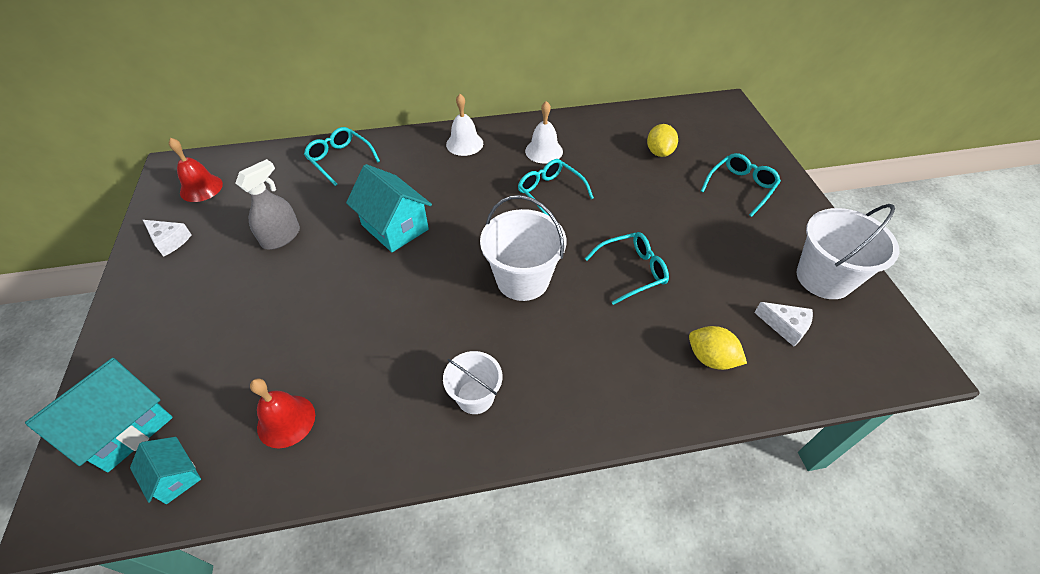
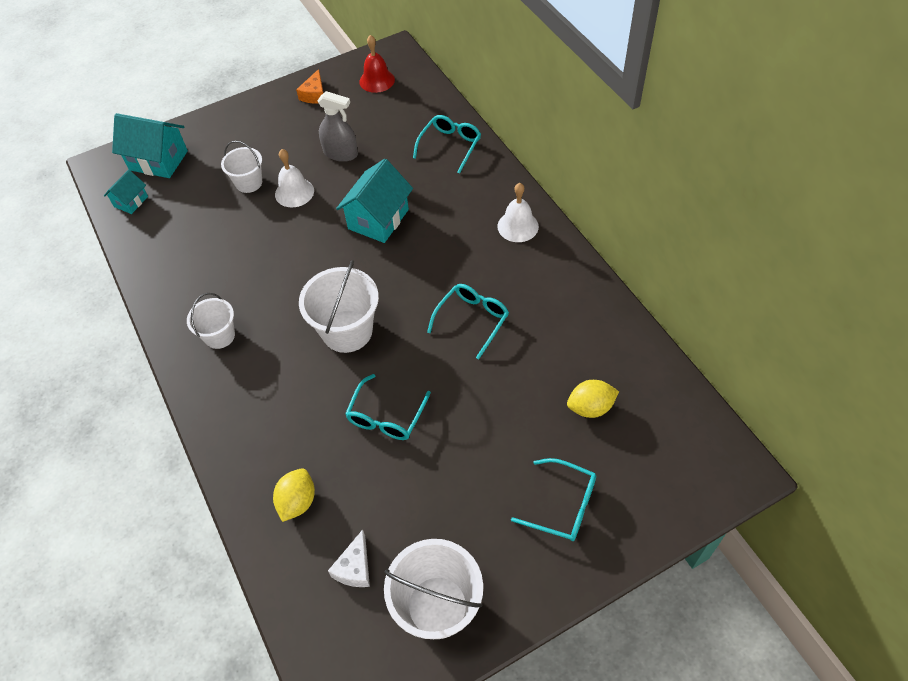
camera: 75 degrees right, 5 degrees up
white cheese [143,220,192,257] -> orange cheese [296,69,323,104]
red bell [250,378,315,448] -> none
white bell [525,101,563,163] -> white bell moved to [275,149,314,207]
turquoise glasses [585,232,669,305] -> turquoise glasses turned 60 degrees clockwise [345,374,431,440]
none -> white bucket [221,141,262,193]

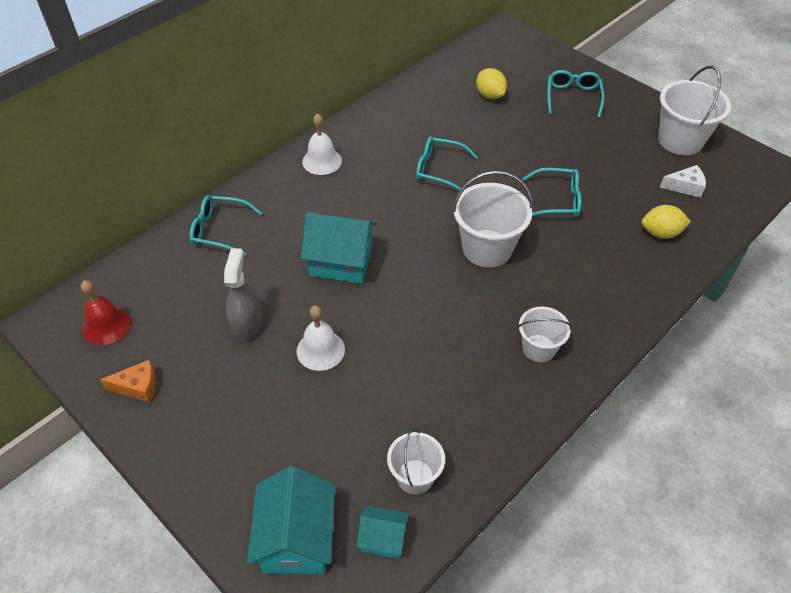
camera: 110 degrees left, 5 degrees down
white bucket [221,141,262,193] -> white bucket moved to [387,428,445,494]

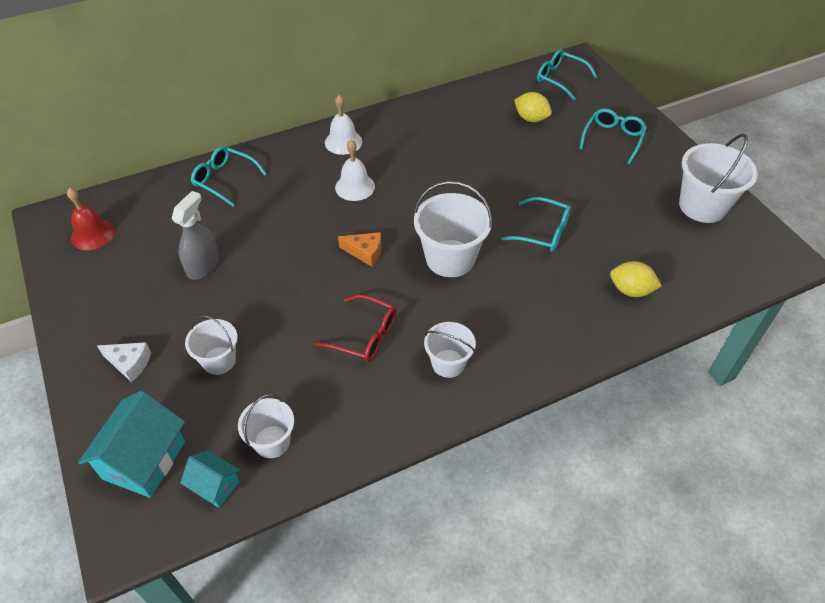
camera: 20 degrees right, 0 degrees up
orange cheese [100,360,156,402] -> orange cheese moved to [338,232,381,267]
white bell [296,306,345,371] -> white bell moved to [335,140,375,201]
turquoise house [301,212,377,284] -> none
turquoise glasses [416,136,478,191] -> turquoise glasses moved to [537,49,597,100]
yellow lemon [476,68,507,99] -> yellow lemon turned 45 degrees counterclockwise [514,92,552,122]
white cheese [660,165,706,198] -> white cheese moved to [97,342,151,382]
none -> white bucket [185,315,237,375]
none -> red glasses [315,294,397,362]

